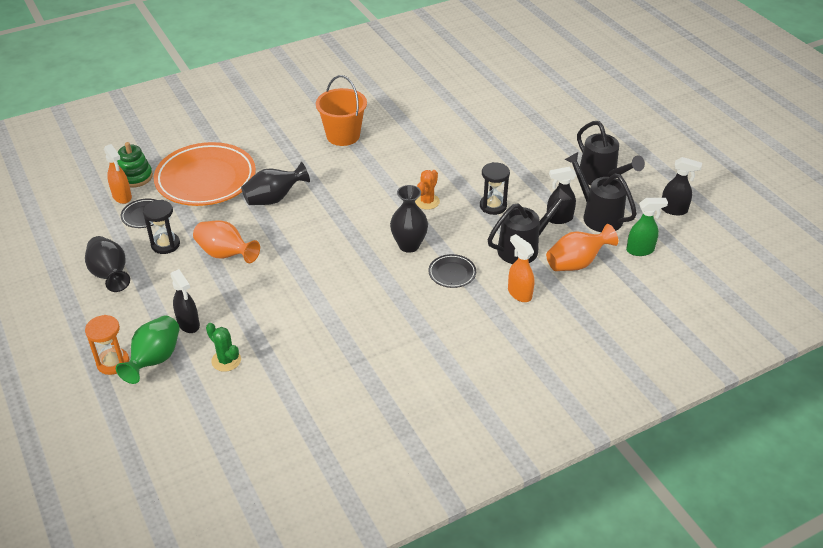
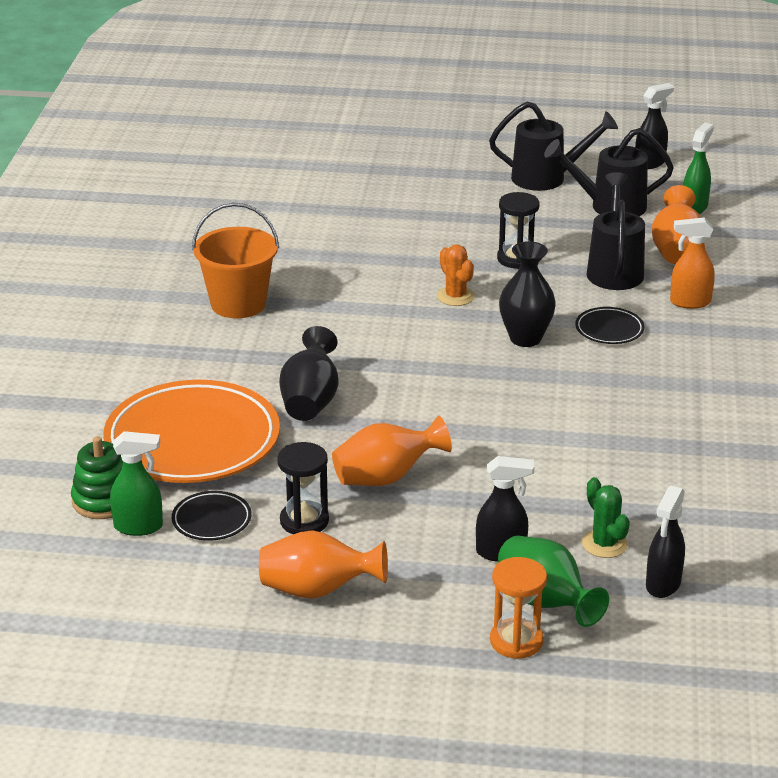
camera: 55 degrees left, 10 degrees down
black vase [85,236,130,292] -> orange vase [259,530,388,599]
orange spray bottle [104,144,132,204] -> green spray bottle [110,431,163,536]
green cactus [206,323,241,372] -> green cactus turned 75 degrees clockwise [582,477,630,558]
black spray bottle [547,167,576,224] -> black spray bottle moved to [646,486,685,598]

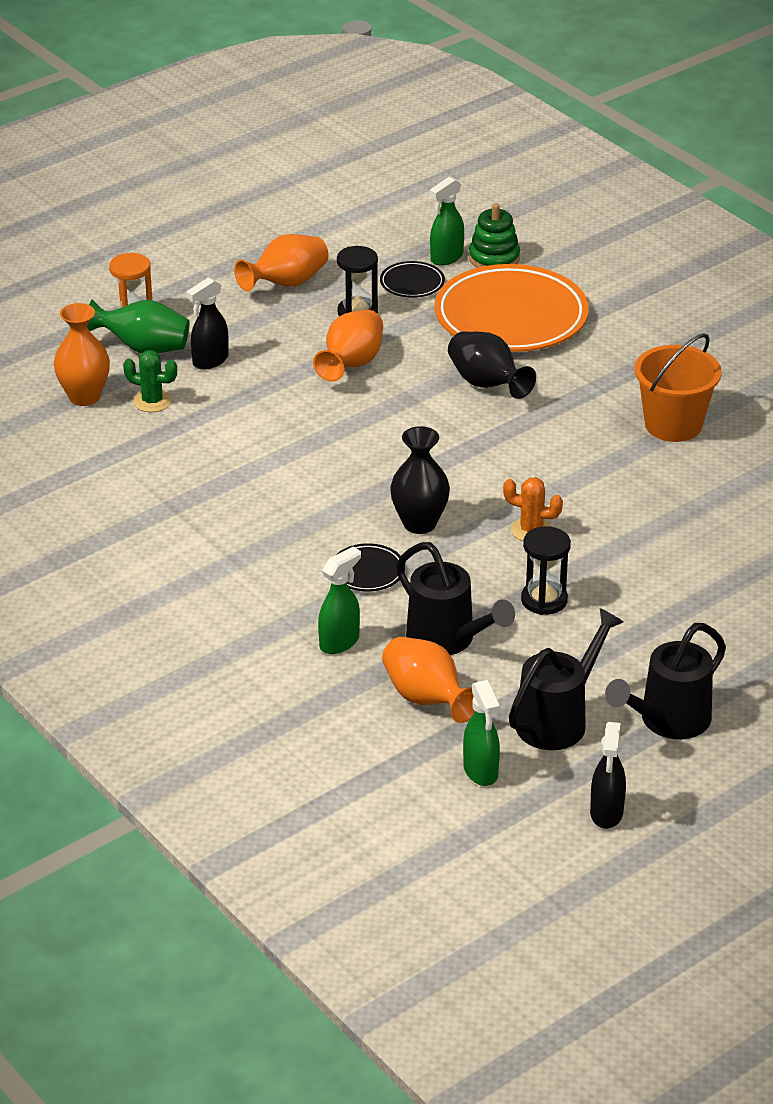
camera: 135 degrees right, 5 degrees up
black spray bottle [646,486,685,598] -> orange vase [54,303,110,406]
orange spray bottle [670,218,715,309] -> green spray bottle [318,547,361,654]

